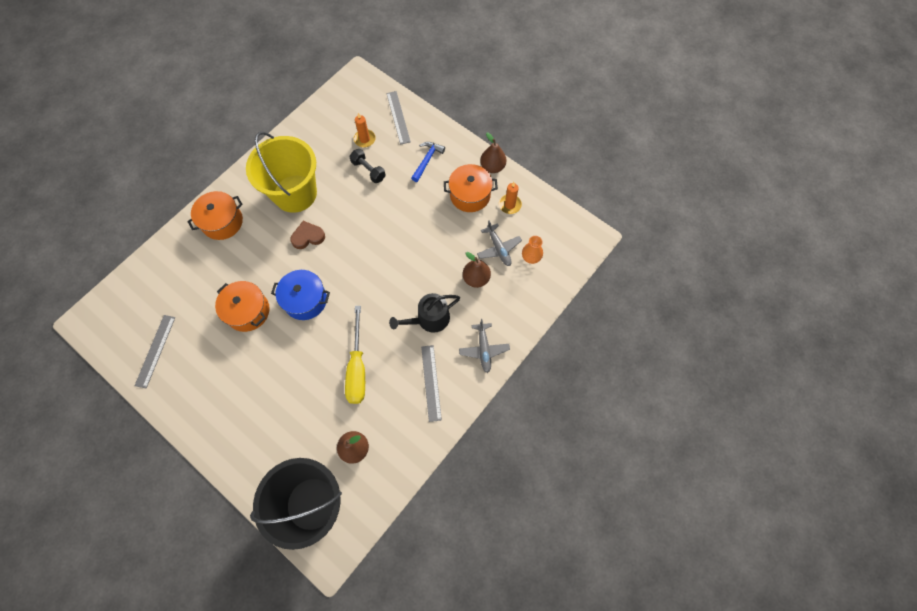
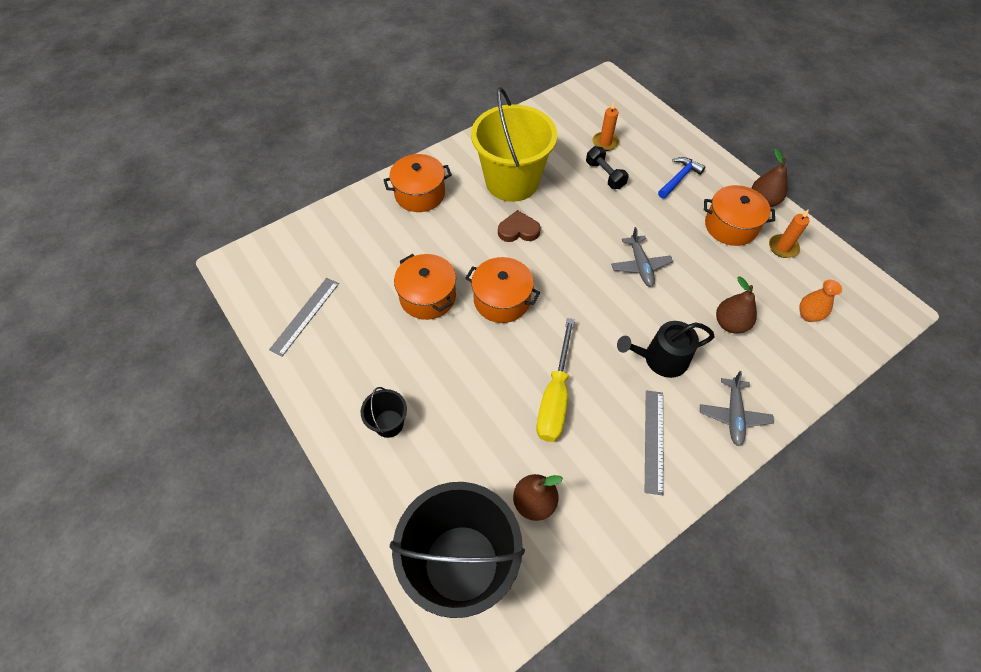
camera: 15 degrees right, 10 degrees down
blue pot [271,270,330,320] -> orange pot [466,257,540,323]
grey ruler [386,91,411,145] -> none
grey plane [477,220,522,266] -> grey plane moved to [611,227,673,287]
none -> black bucket [361,387,407,438]

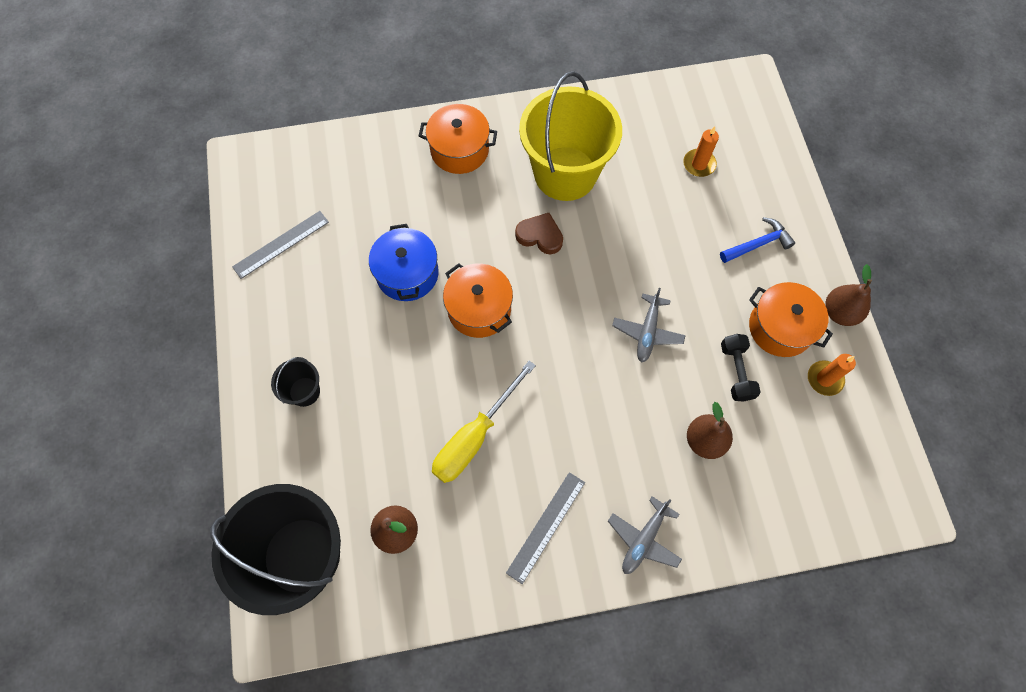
camera: 25 degrees right, 10 degrees up
orange pot [394,254,456,320] -> blue pot [369,224,439,301]
black dumbbell [586,146,629,189] -> black dumbbell moved to [721,334,761,402]
black watering can [617,321,715,378] -> none
orange vase [799,280,842,322] -> none

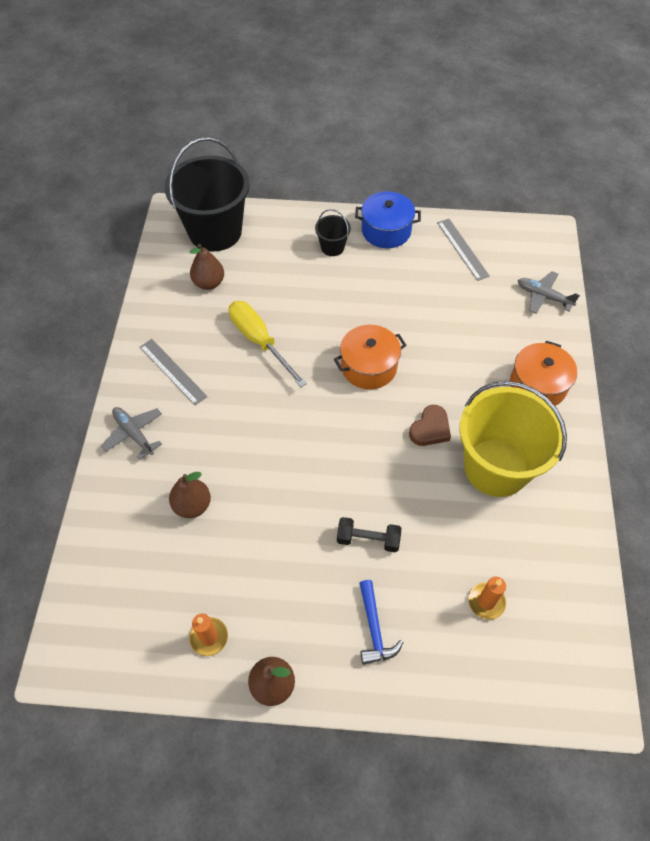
camera: 105 degrees right, 10 degrees down
blue pot [369,224,439,301] -> blue pot moved to [355,191,421,248]
grey plane [612,288,686,363] -> grey plane moved to [518,271,580,314]
black dumbbell [721,334,761,402] -> black dumbbell moved to [337,517,401,552]
orange pot [749,282,833,357] -> none

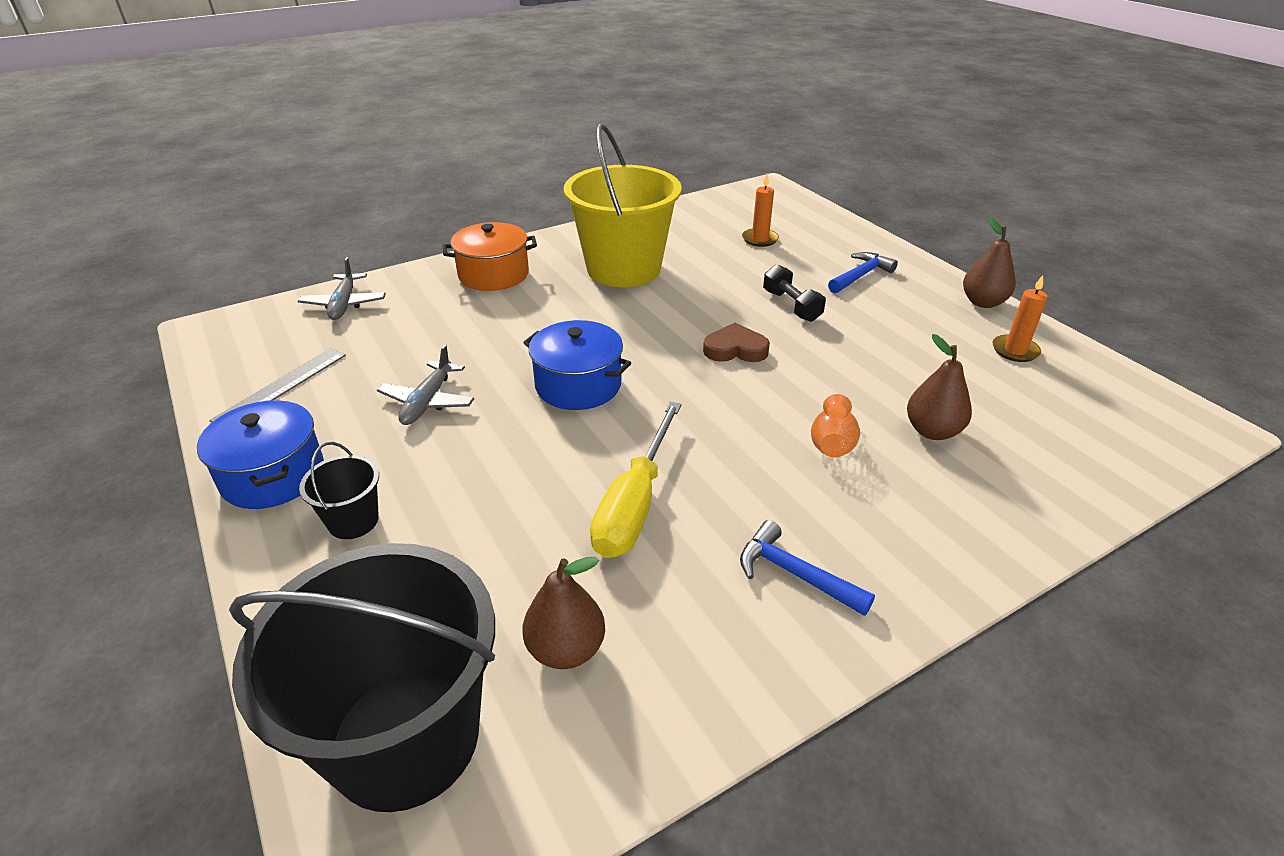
camera: 125 degrees left, 20 degrees down
grey plane [101,407,162,460] -> grey plane moved to [377,345,474,425]
grey ruler [140,339,208,405] -> blue hammer [740,520,875,616]
orange pot [334,325,406,389] -> blue pot [523,320,631,410]
brown heart [409,405,451,446] -> brown heart moved to [703,323,770,362]
none -> orange vase [811,394,860,457]

